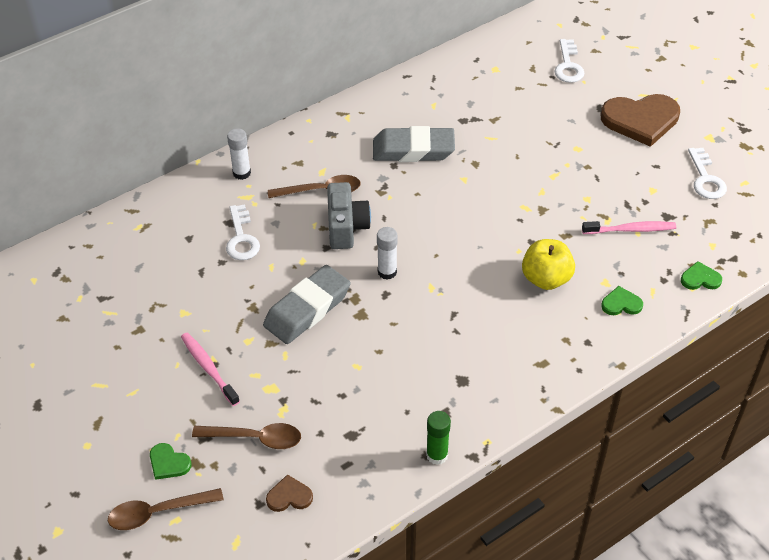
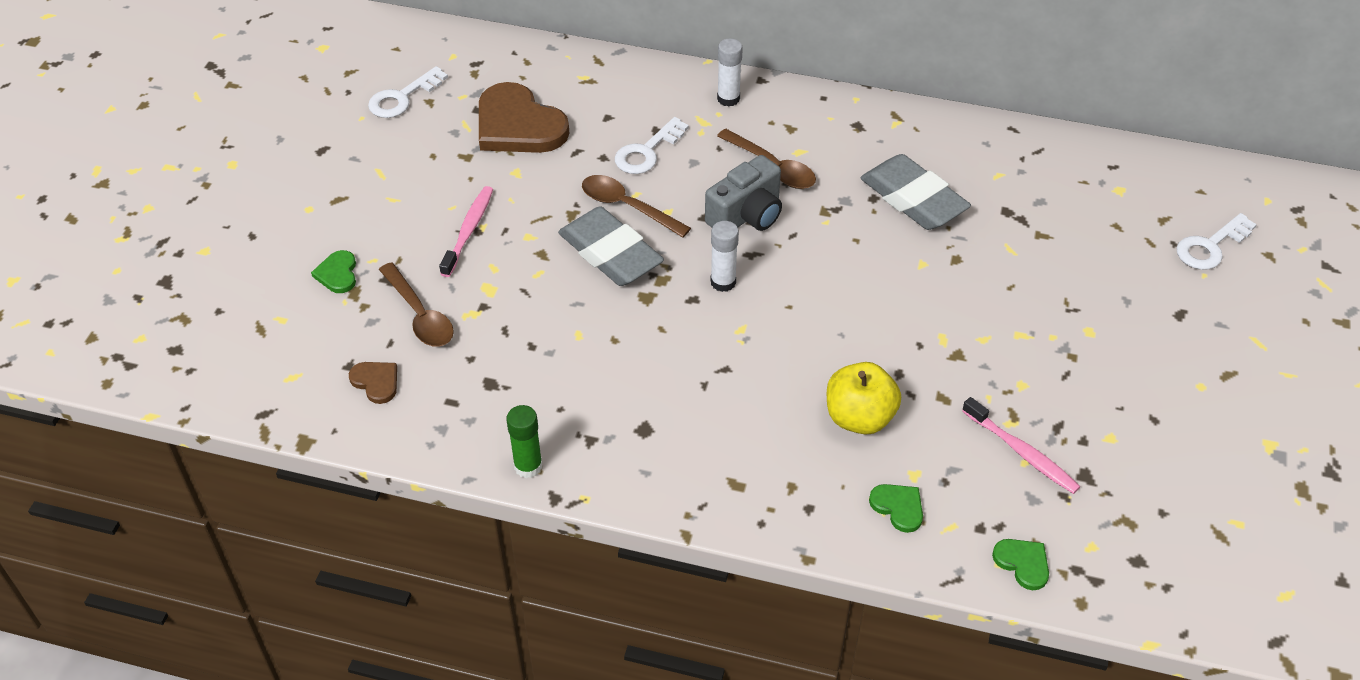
camera: 50 degrees right, 0 degrees up
brown spoon [108,488,224,530] -> brown spoon moved to [582,175,691,238]
grey eraser [263,265,351,344] -> grey eraser turned 45 degrees clockwise [558,207,664,286]
brown heart [600,94,680,147] -> brown heart moved to [479,82,570,153]
white key [688,148,727,199] -> white key moved to [368,66,448,118]

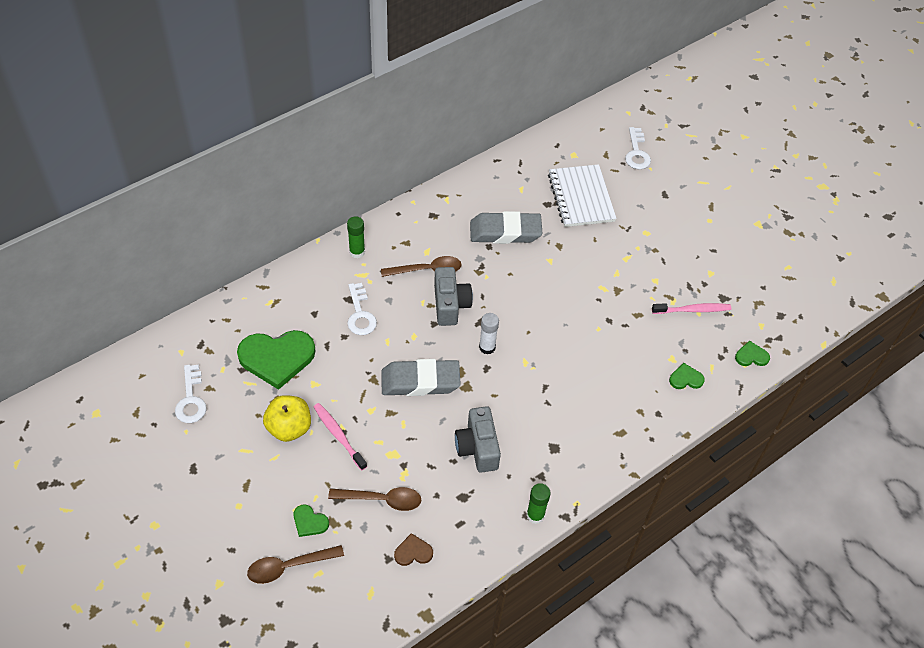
camera: 55 degrees left, 5 degrees up
brown heart [479,82,570,153] -> green heart [237,330,316,390]
brown spoon [582,175,691,238] -> brown spoon moved to [247,545,344,584]
white glue stick [717,38,743,107] -> green glue stick [347,216,365,258]
yellow apple [827,362,901,435] -> yellow apple moved to [263,395,311,442]
none -> grey camera [455,406,501,473]
none -> white notebook [548,164,617,227]

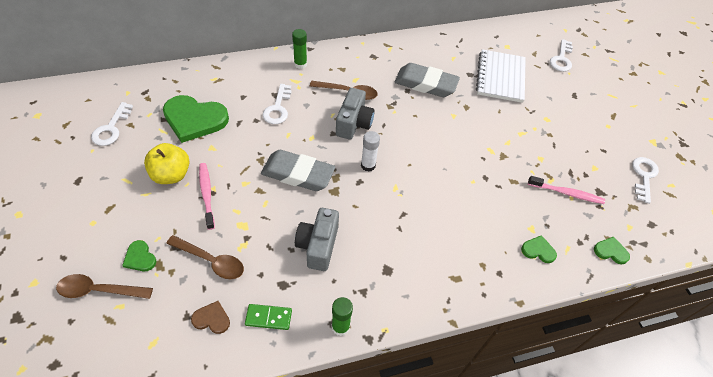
camera: 20 degrees right, 0 degrees up
none -> green domino [245,304,292,330]
none -> white key [632,157,659,204]

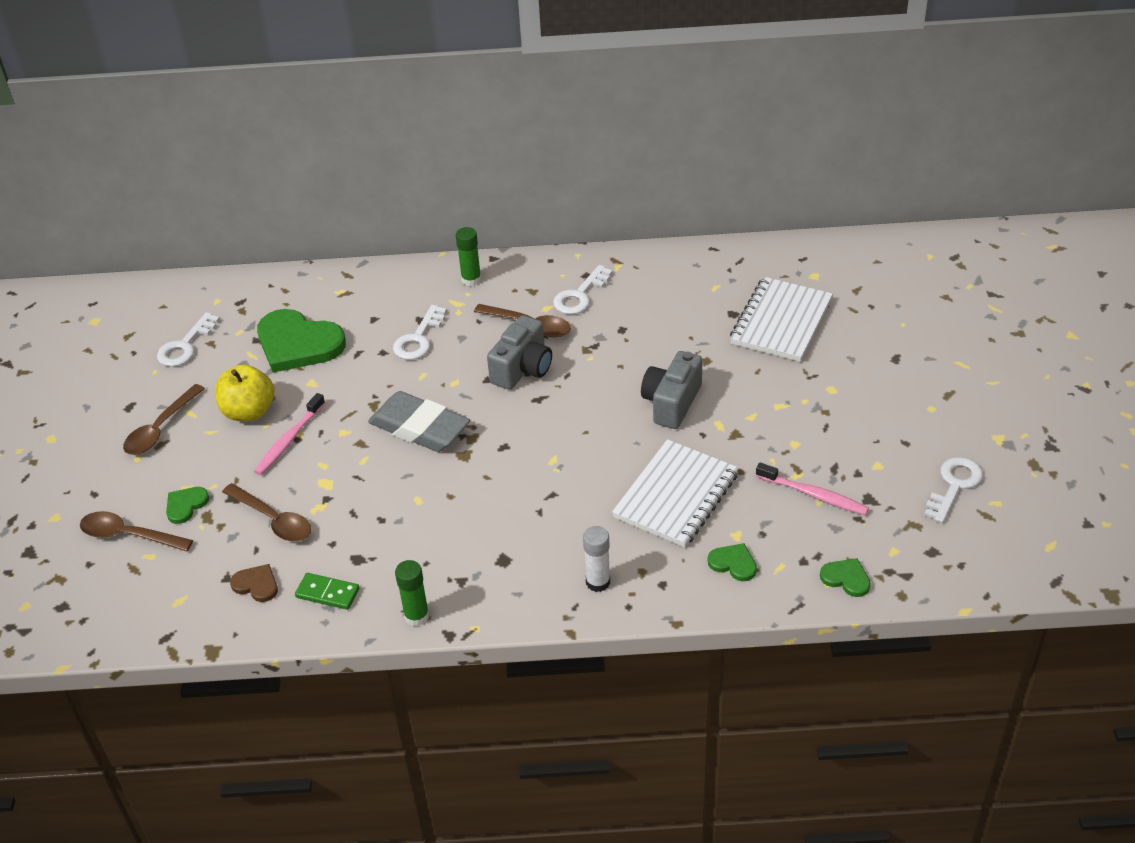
camera: 20 degrees right, 10 degrees down
green heart [122,240,156,271] -> green heart turned 60 degrees clockwise [166,487,209,524]
pink toothbrush [199,163,215,230] -> pink toothbrush turned 150 degrees counterclockwise [254,393,325,475]
grey camera [295,208,339,271] -> grey camera moved to [641,351,703,429]
white glue stick [361,131,380,172] -> white glue stick moved to [583,526,610,592]
grey eraser [394,63,460,97] -> none
white key [550,39,573,72] -> white key moved to [553,265,613,314]
none -> brown spoon [123,384,205,455]
none -> white notebook [612,439,739,547]

